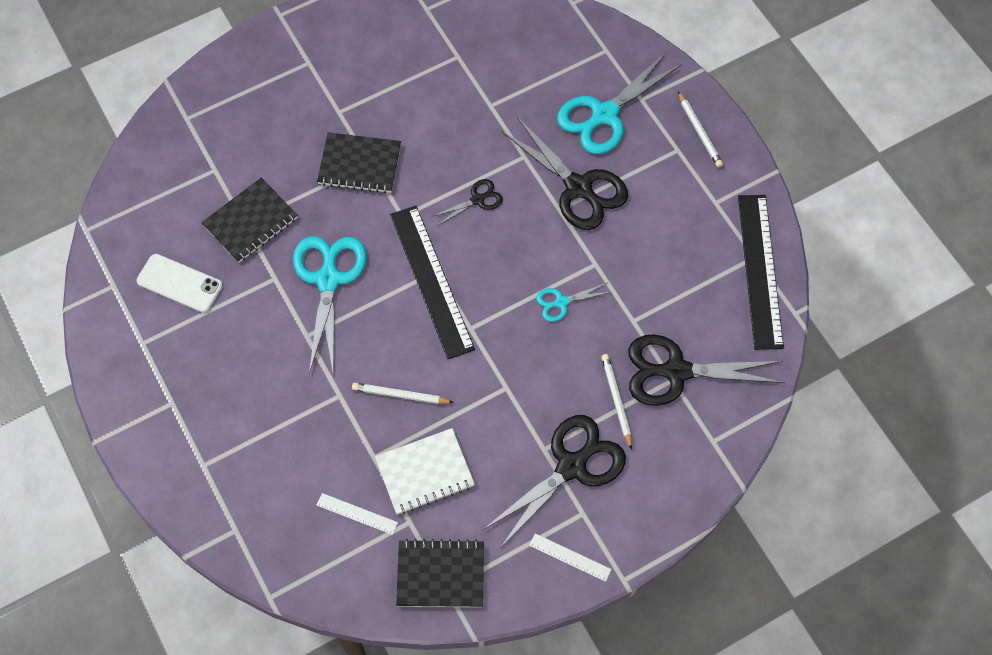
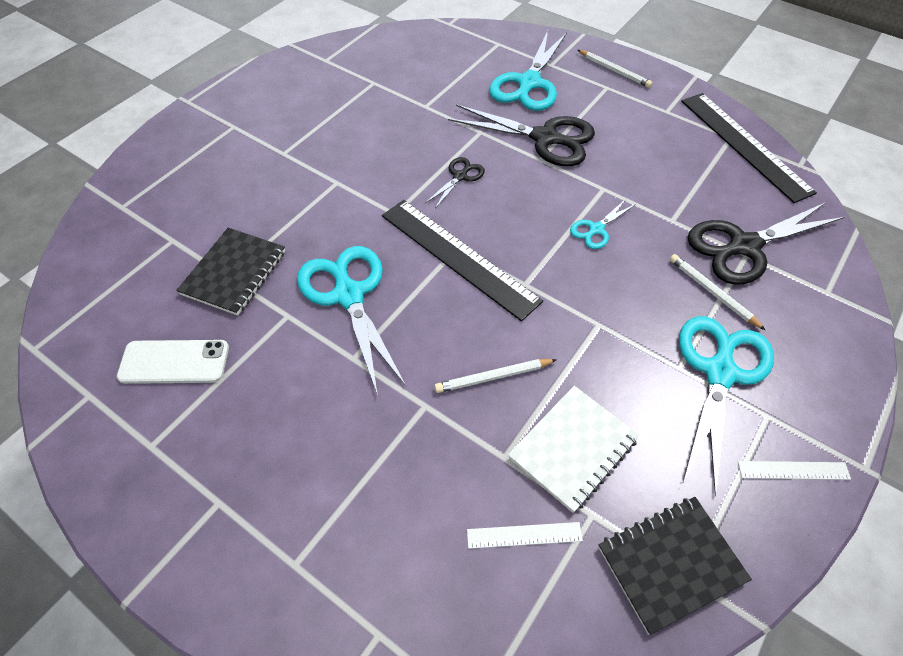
camera: 25 degrees left, 10 degrees down
black notebook [317,132,401,193] -> none
black scissors [483,415,626,548] -> turquoise scissors [679,316,774,496]

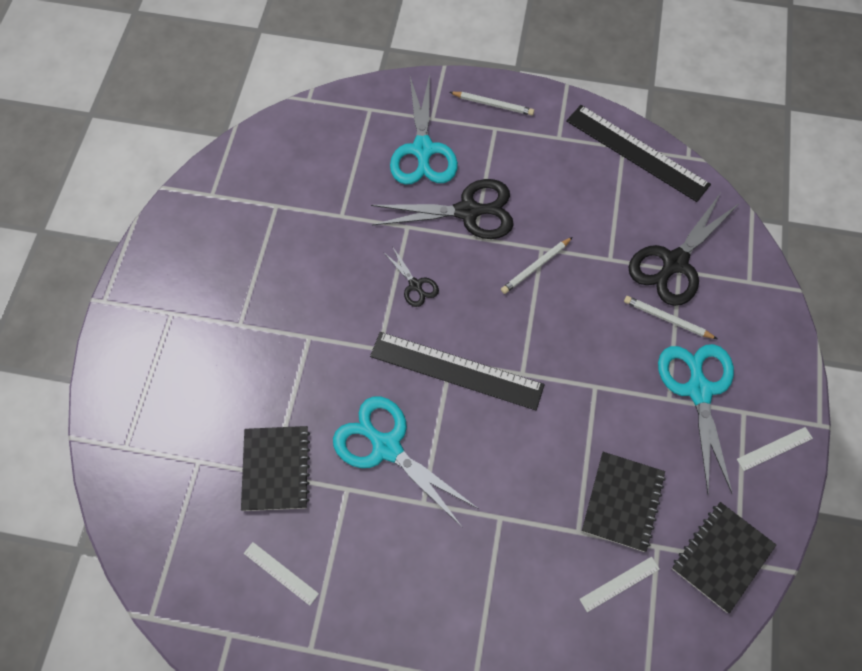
camera: 25 degrees left, 10 degrees up
white phone [117,340,229,384] -> white ruler [244,542,319,606]
black scissors [425,157,485,208] -> black scissors turned 135 degrees clockwise [383,246,439,307]
white pencil [434,359,557,393] -> white pencil moved to [501,237,573,294]
white notebook [508,386,639,513] -> black notebook [582,452,666,552]
turquoise scissors [570,199,636,249] -> none

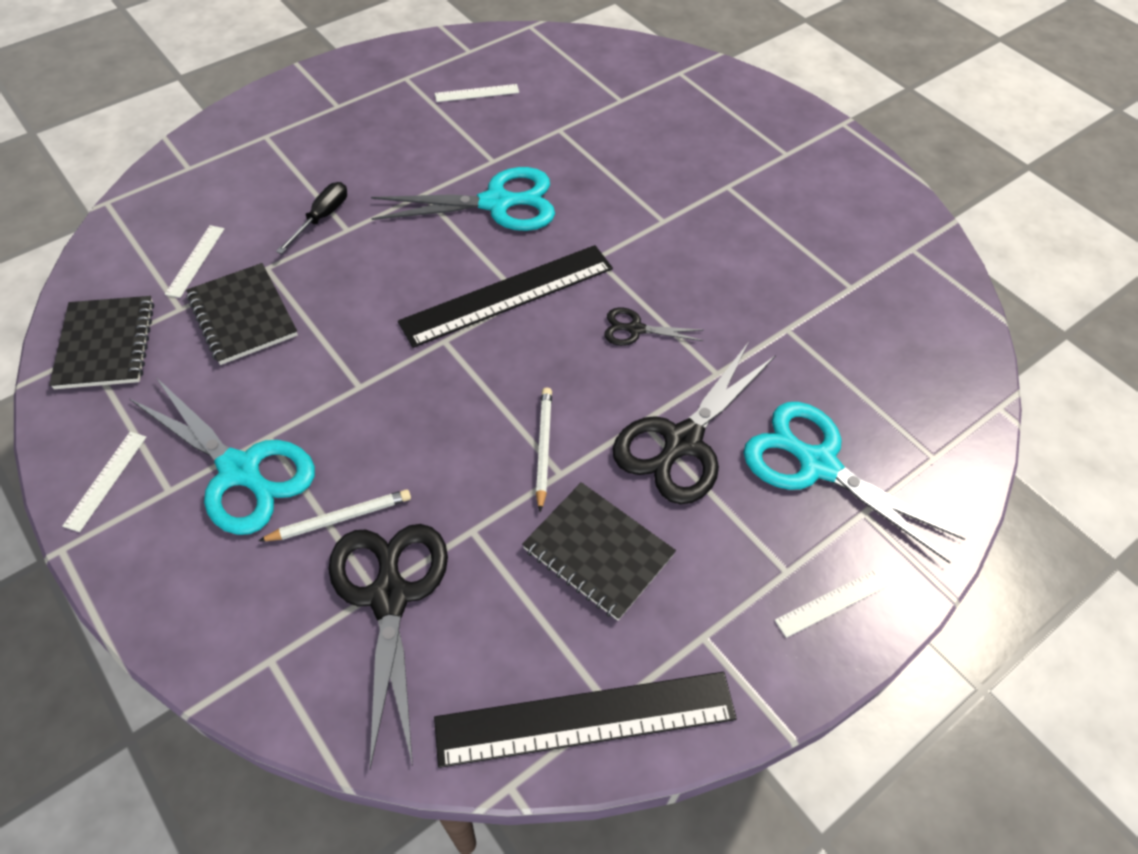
camera: 130 degrees right, 10 degrees down
black notebook [241,426,310,511] -> black notebook moved to [522,482,676,621]
white pencil [450,92,534,115] -> white ruler [775,570,887,638]
none -> black screwdriver [276,182,347,254]

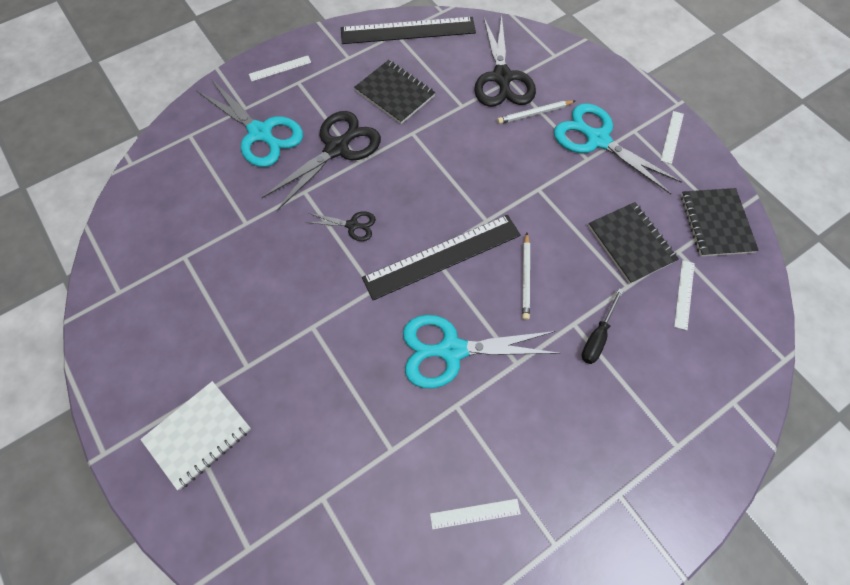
camera: 175 degrees left, 10 degrees up
white pencil [536,388,552,512] -> white pencil moved to [522,233,530,320]
none -> white notebook [140,381,251,490]

